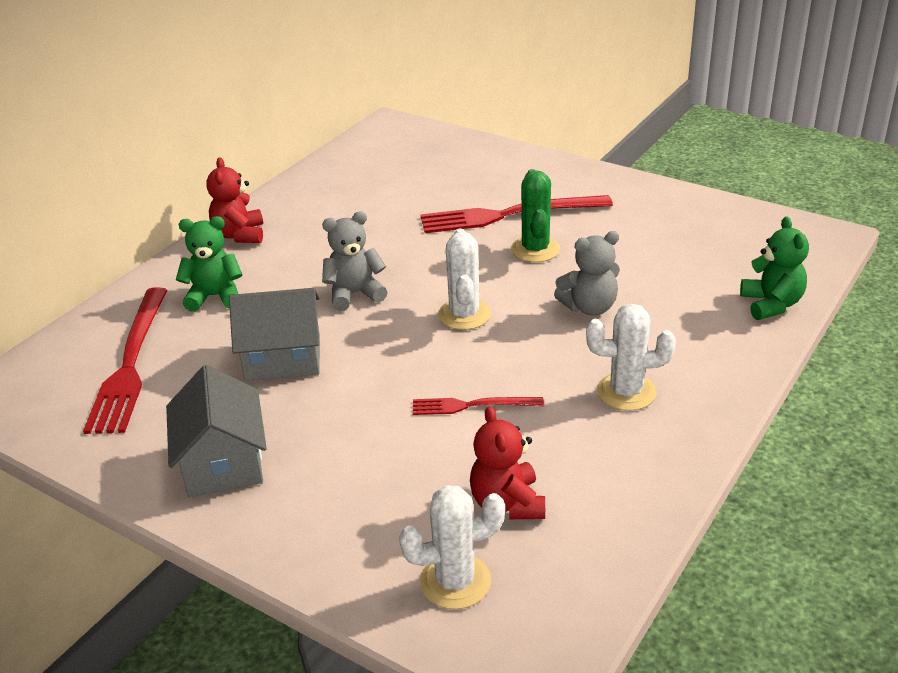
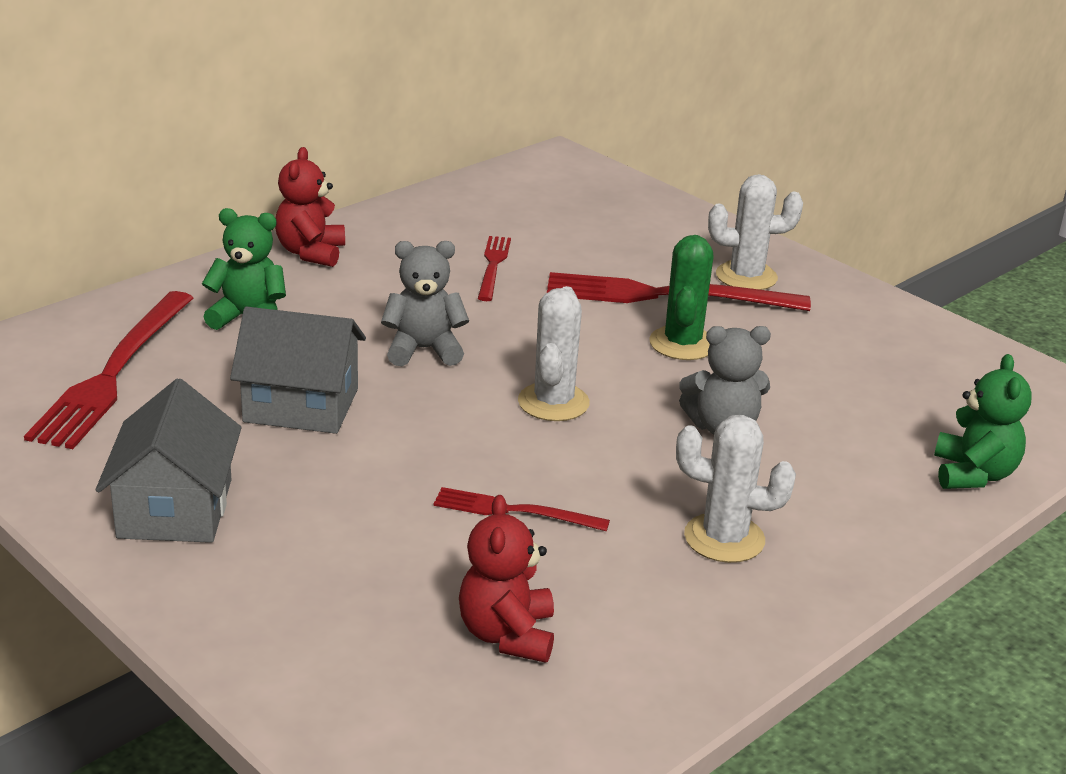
camera: 10 degrees right, 5 degrees down
white cactus [399,485,505,609] -> white cactus moved to [708,174,803,290]
none -> red fork [478,236,511,301]

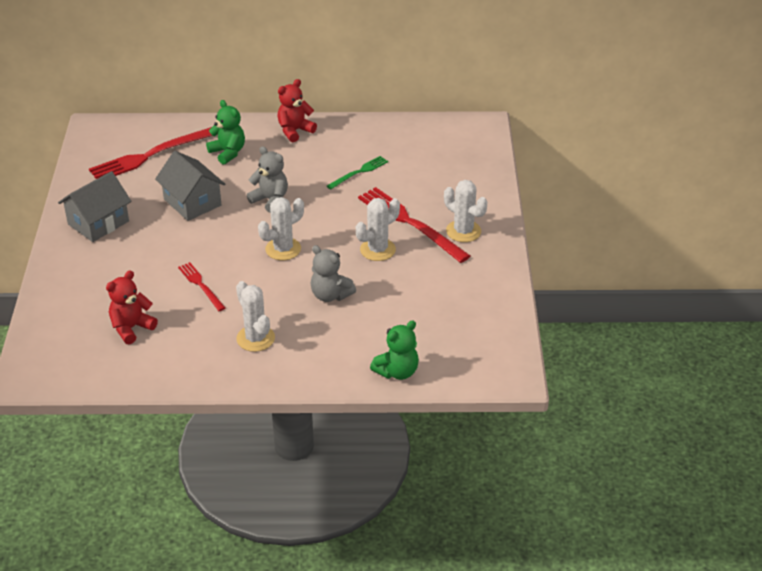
camera: 45 degrees right, 10 degrees up
red fork [478,236,511,301] -> green fork [327,156,388,190]
green cactus [649,235,714,360] -> white cactus [356,198,400,261]

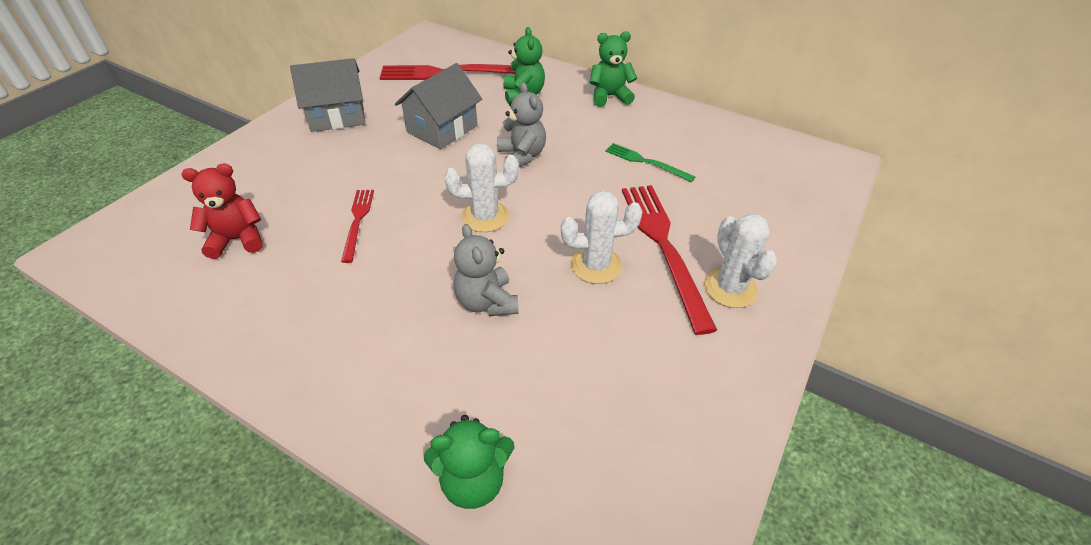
camera: 30 degrees right, 5 degrees up
grey house [155,151,225,221] -> grey house turned 45 degrees clockwise [395,63,482,149]
white cactus [236,281,275,352] -> none
red teddy bear [277,79,317,142] -> green teddy bear [589,31,637,107]
green fork [327,156,388,190] -> green fork turned 135 degrees counterclockwise [605,143,695,182]

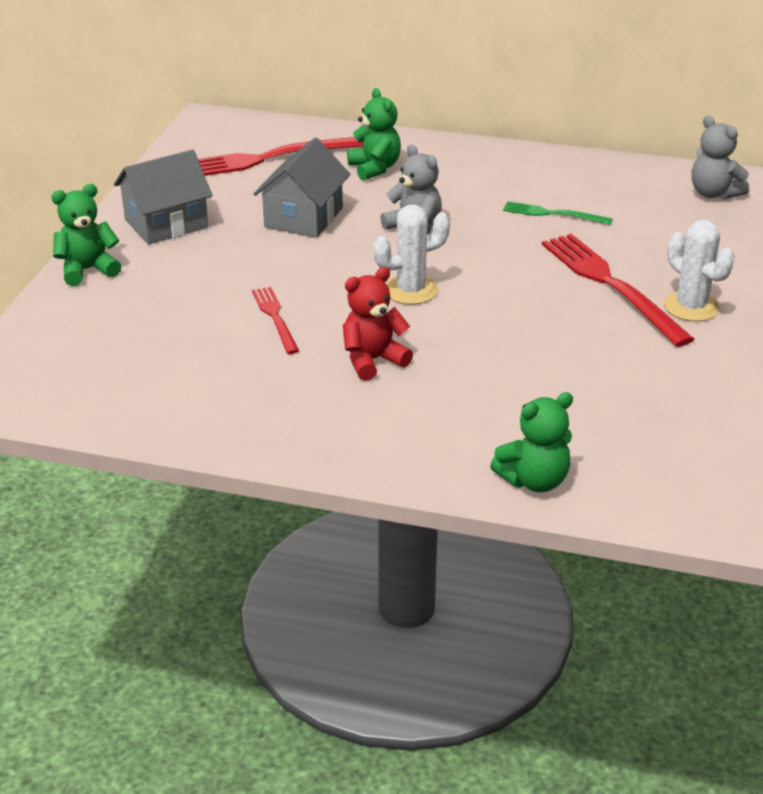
camera: 15 degrees left, 10 degrees down
red teddy bear [182,163,263,259] -> red teddy bear moved to [343,267,413,381]
grey teddy bear [454,224,519,316] -> grey teddy bear moved to [691,115,749,200]
white cactus [561,191,643,284] -> none
green teddy bear [589,31,637,107] -> green teddy bear moved to [51,184,121,286]

